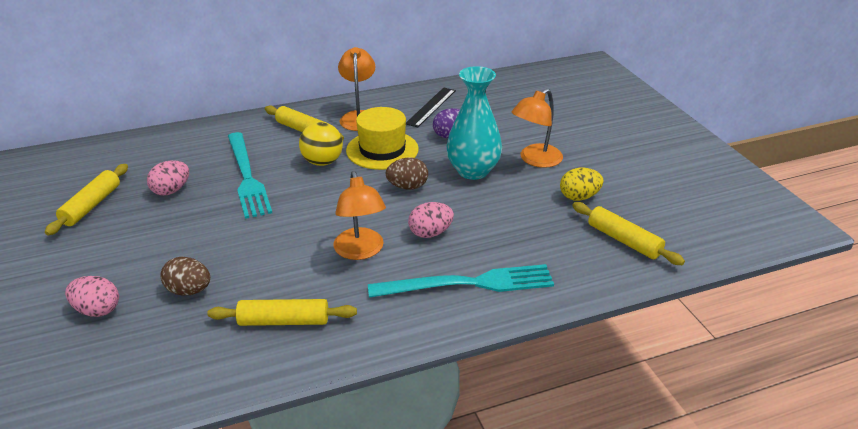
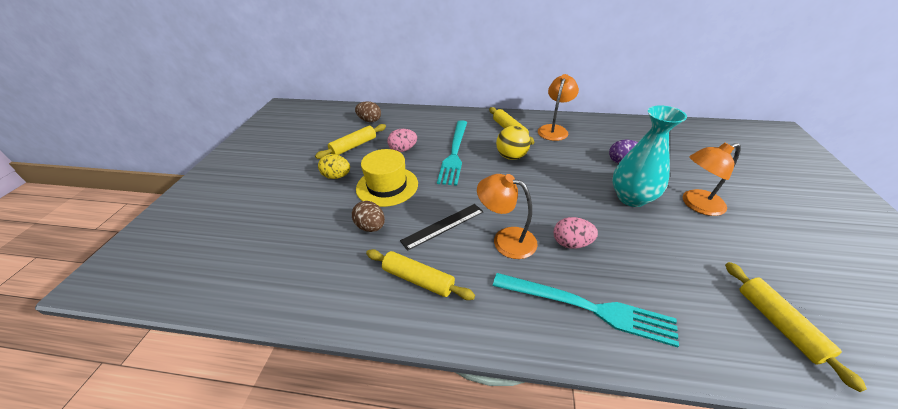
camera: 30 degrees right, 5 degrees up
pink egg [65,276,119,317] -> none
orange lamp [333,171,386,260] -> orange lamp turned 105 degrees clockwise [477,174,538,259]
yellow hat [346,107,419,170] -> yellow hat moved to [356,149,418,207]
brown egg [386,158,428,190] -> brown egg moved to [355,101,381,122]
black ruler [406,88,456,127] -> black ruler moved to [400,204,483,251]
yellow egg [560,168,603,201] -> yellow egg moved to [318,154,350,179]

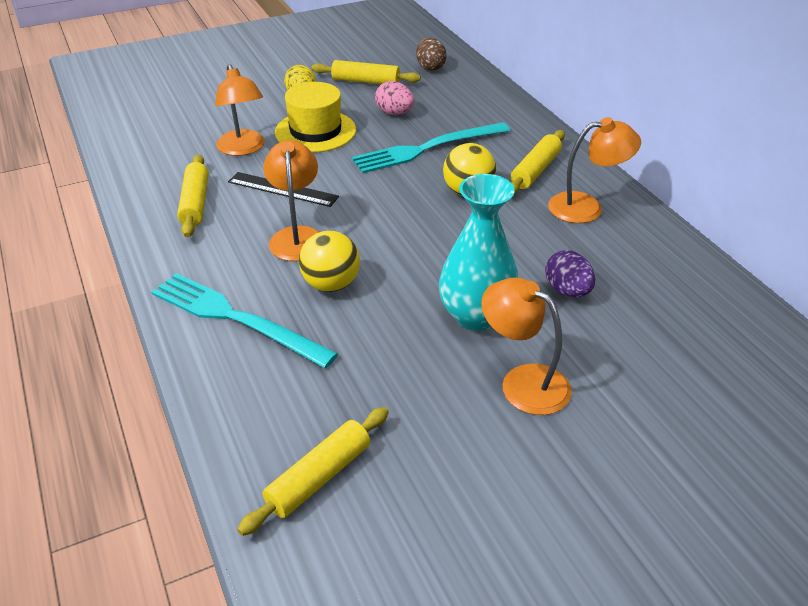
camera: 55 degrees right, 0 degrees up
brown egg [352,201,385,232] -> orange lamp [215,64,265,156]
turquoise fork [493,273,679,347] -> turquoise fork turned 135 degrees clockwise [151,273,338,368]
pink egg [553,217,598,249] -> yellow ball [299,231,360,292]

